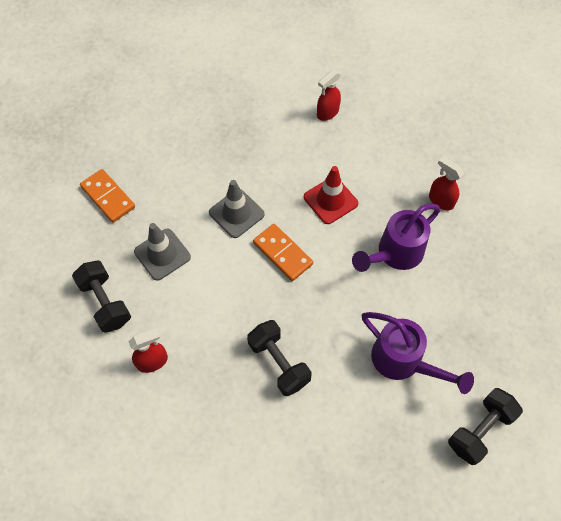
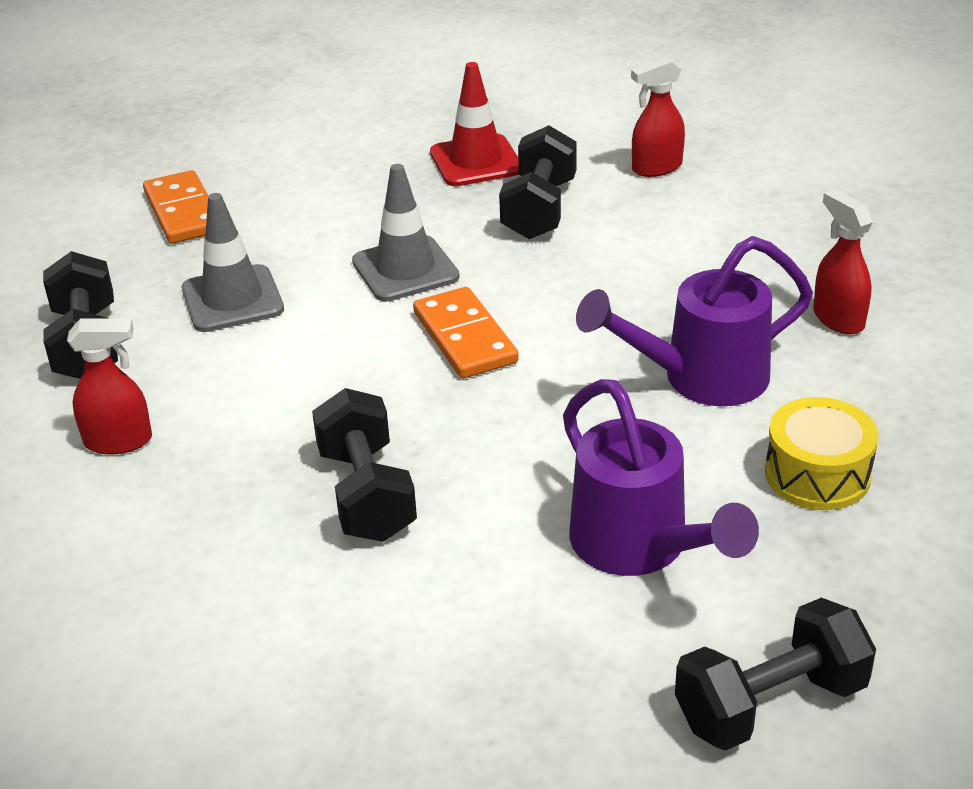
camera: 20 degrees right, 25 degrees down
red traffic cone [304,166,358,224] -> red traffic cone moved to [430,62,519,186]
none -> black dumbbell [499,125,577,239]
none -> yellow drum [765,397,878,510]

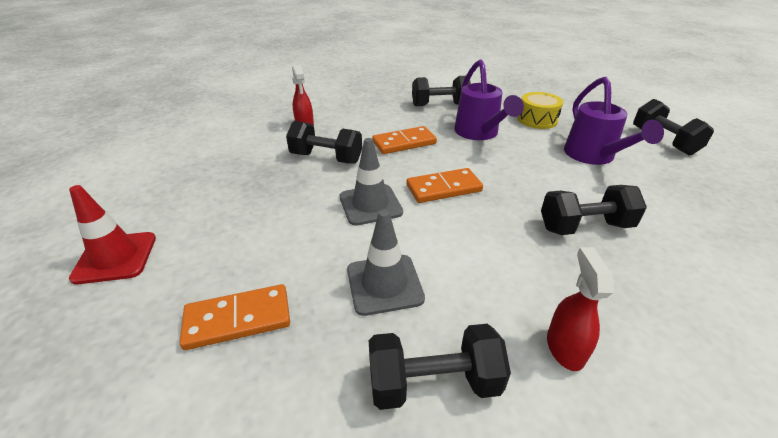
camera: 85 degrees left, 0 degrees up
red traffic cone [430,62,519,186] -> red traffic cone moved to [69,185,156,284]
purple watering can [563,379,759,576] -> purple watering can turned 105 degrees clockwise [564,77,664,165]
red spray bottle [813,189,873,334] -> black dumbbell [412,76,471,106]
none -> orange domino [372,126,437,154]

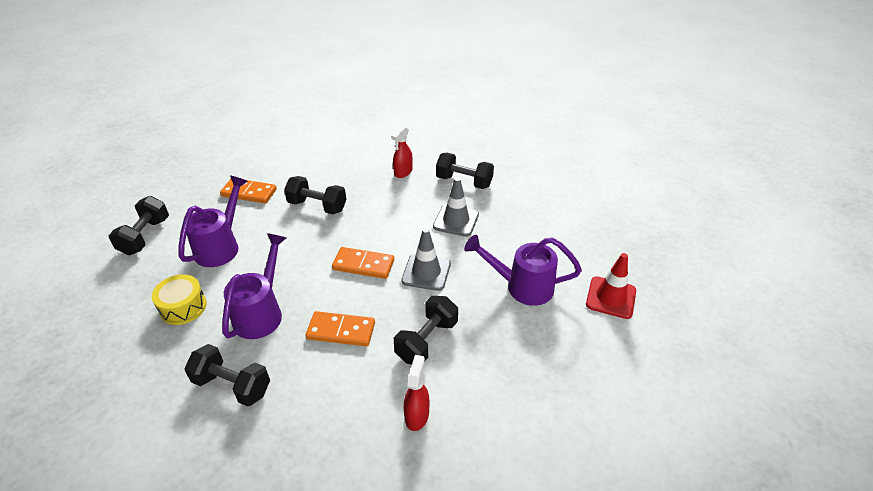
camera: 150 degrees left, 5 degrees up
orange domino [180,284,290,350] -> orange domino moved to [220,179,277,204]
black dumbbell [286,121,362,164] -> black dumbbell turned 75 degrees clockwise [394,296,458,365]
none -> purple watering can [464,235,582,306]

